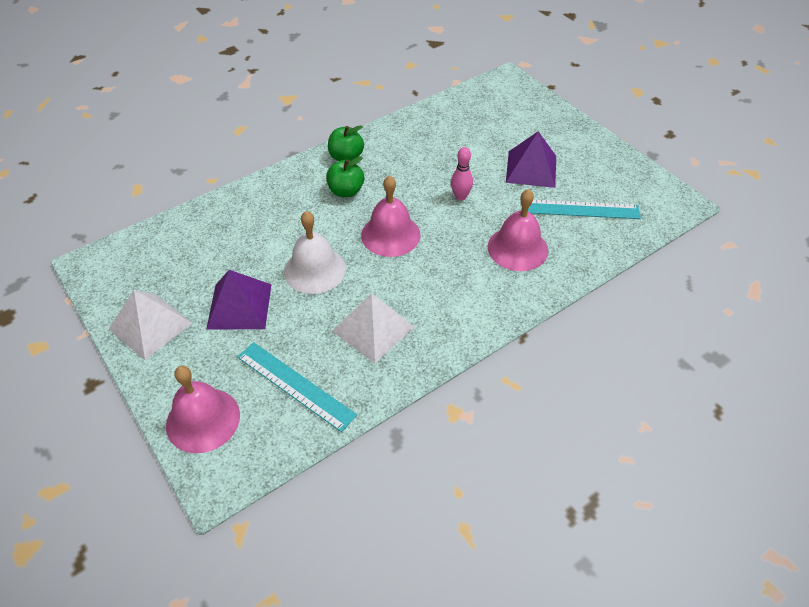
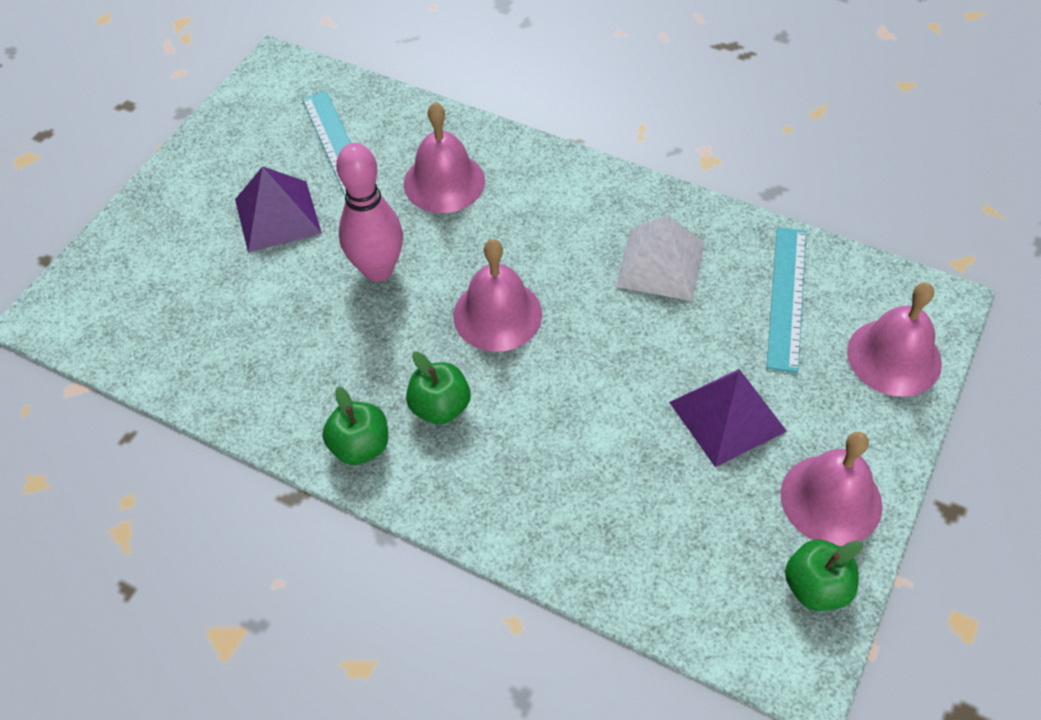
camera: 115 degrees left, 5 degrees up
white pyramid [109,290,192,360] -> pink bell [780,432,883,546]
white bell [284,211,346,294] -> none
pink bowling pin [451,147,473,201] -> pink bowling pin [336,143,403,282], size x1.83
none -> green apple [785,540,863,611]

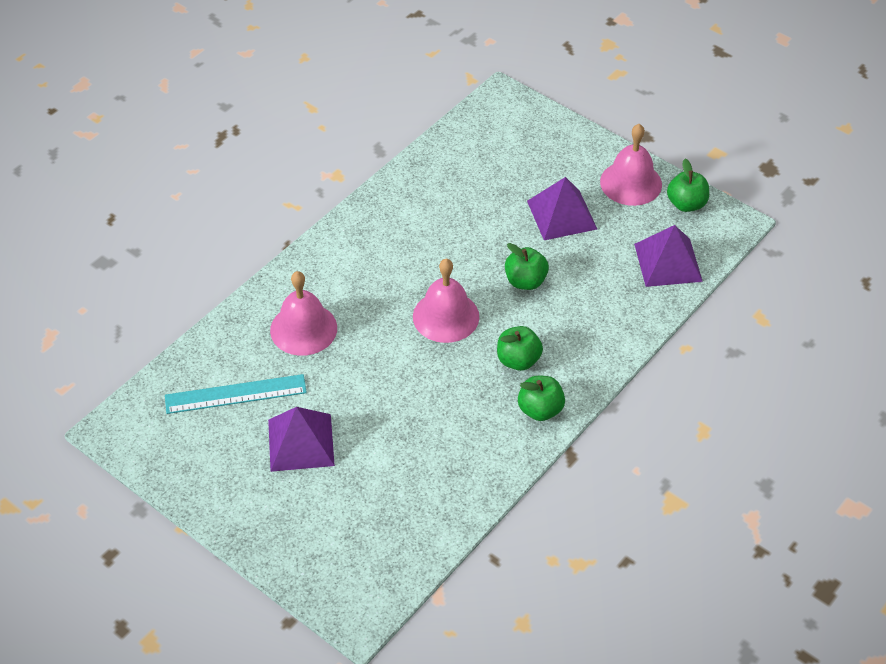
camera: 80 degrees left, 5 degrees down
pink bowling pin [336,143,403,282] -> none
white pyramid [615,215,705,301] -> none
turquoise ruler [766,227,806,373] -> none
pink bell [847,282,942,397] -> none
none -> green apple [505,243,549,290]
none -> purple pyramid [634,225,703,287]

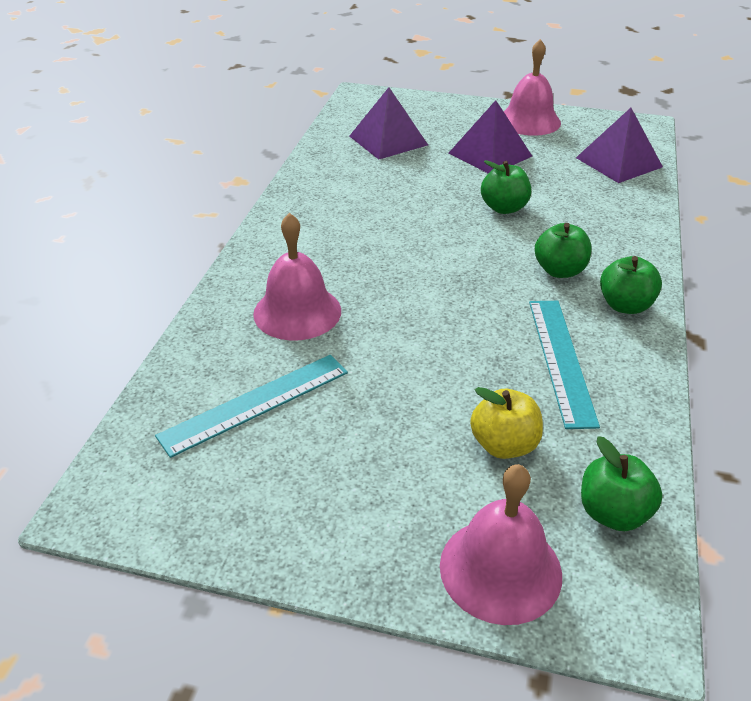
camera: 25 degrees left, 10 degrees down
purple pyramid [268,407,335,472] -> purple pyramid moved to [349,87,428,159]
pink bell [413,259,479,343] -> pink bell moved to [440,464,562,625]
green apple [667,159,709,212] -> green apple moved to [581,436,663,531]
none -> yellow apple [470,387,543,459]
none -> turquoise ruler [529,301,600,429]

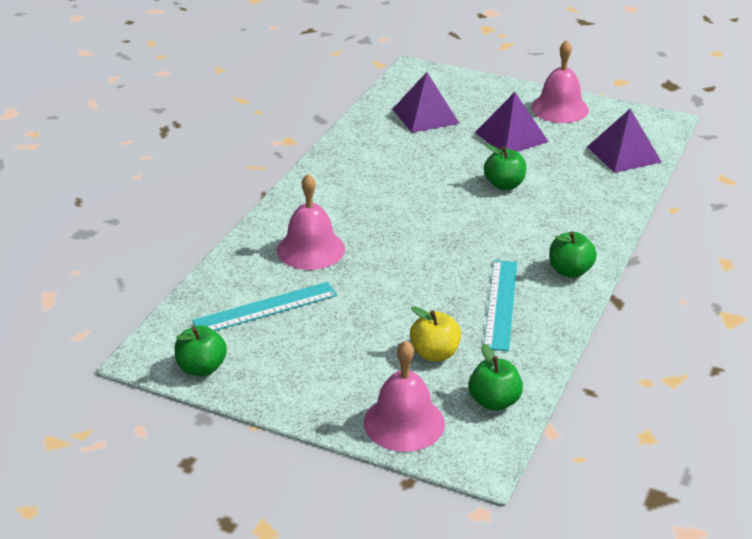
camera: 10 degrees right, 5 degrees down
green apple [535,223,592,278] -> green apple moved to [175,325,227,376]

